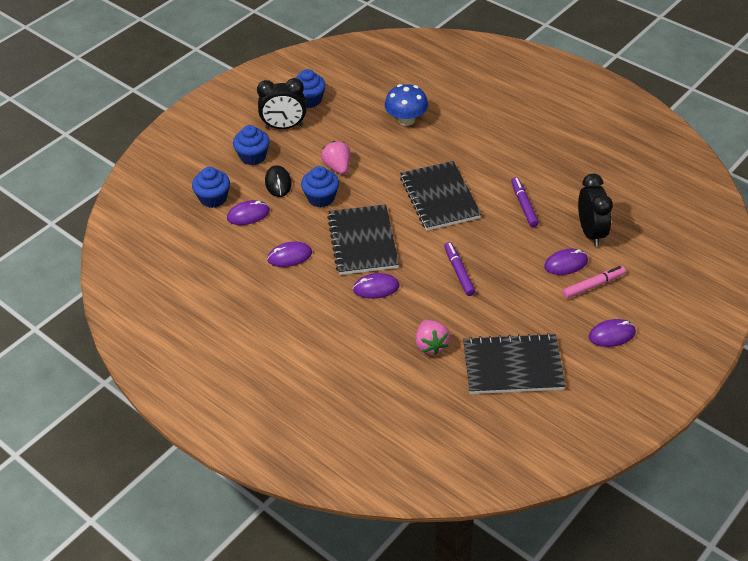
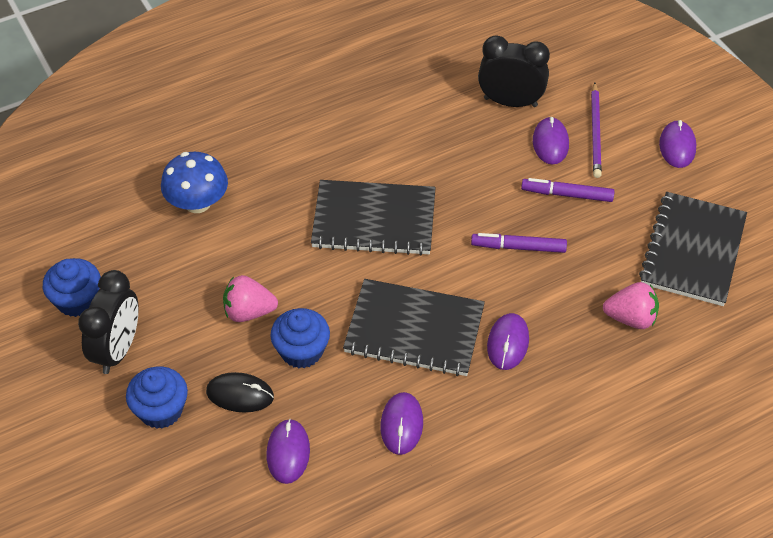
camera: 70 degrees left, 5 degrees up
blue cupcake [192,167,230,208] -> none
purple marker [511,177,539,227] -> purple marker moved to [521,178,615,202]
pink marker [562,266,626,299] -> purple pencil [591,82,602,178]

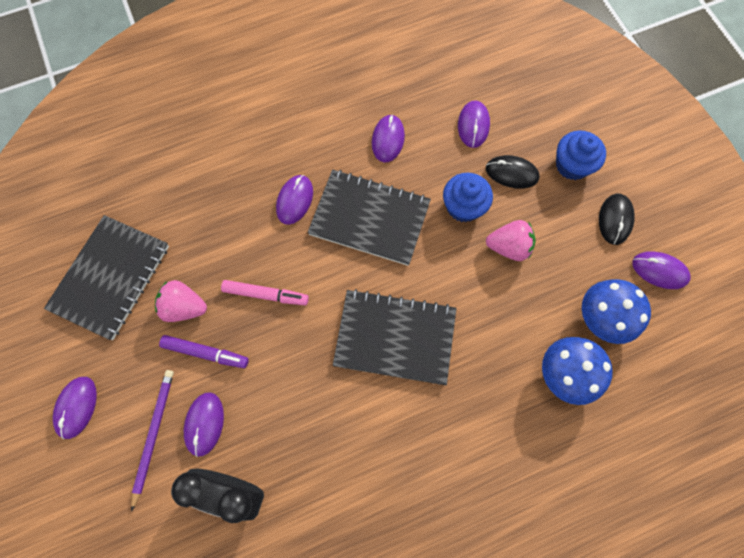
camera: 175 degrees left, 20 degrees up
blue cupcake [43,258,101,317] -> purple mouse [632,251,691,289]
black clock [78,270,139,374] -> black mouse [599,194,635,245]
purple marker [471,233,567,253] -> pink marker [221,280,309,305]
pink strawberry [603,282,659,329] -> pink strawberry moved to [155,280,207,322]
none -> blue mushroom [582,279,651,344]

